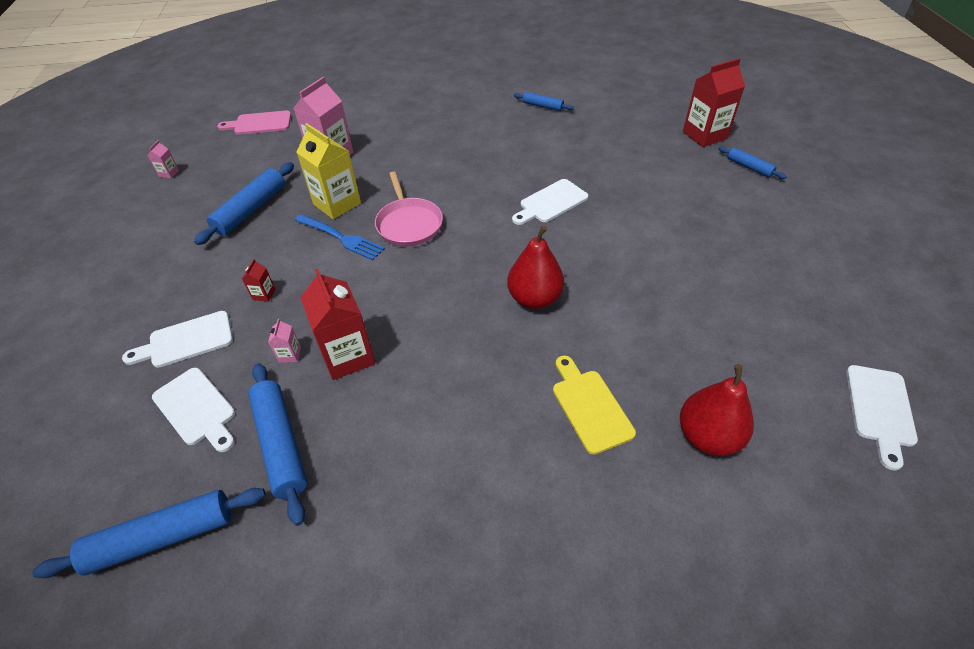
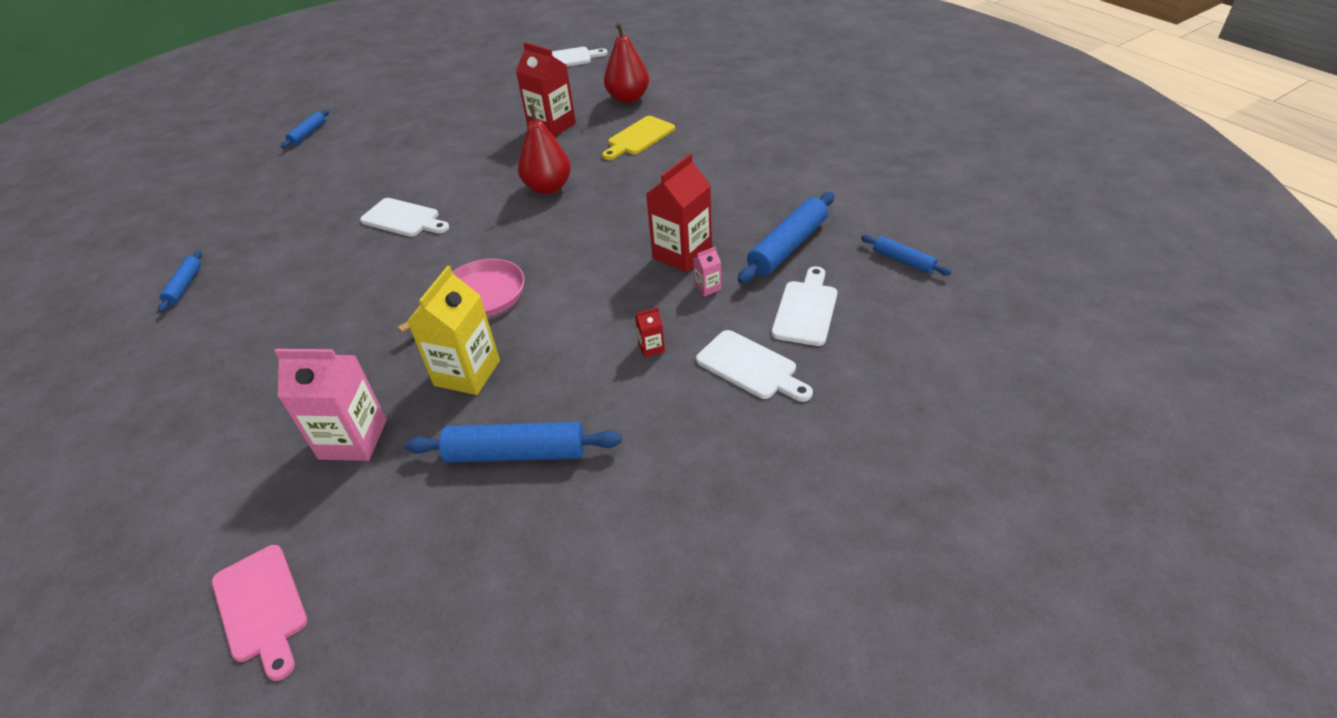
camera: 115 degrees left, 5 degrees down
blue rolling pin [32,488,266,578] -> blue rolling pin [861,235,951,275], size x0.56
pink carton [147,140,179,178] -> none
blue fork [294,214,385,260] -> none
red carton [683,58,745,147] -> red carton moved to [516,42,576,137]

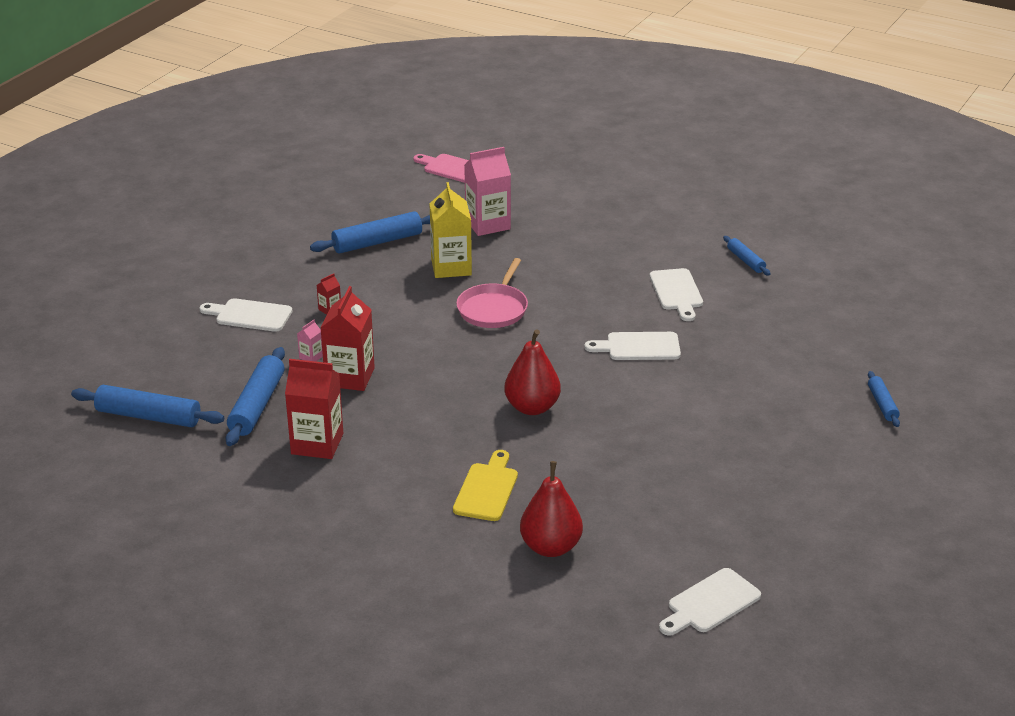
camera: 150 degrees right, 10 degrees down
red carton [516,42,576,137] -> red carton moved to [285,359,343,459]
white cutting board [772,266,837,346] -> white cutting board moved to [650,268,703,321]
blue rolling pin [861,235,951,275] -> blue rolling pin [71,385,224,427], size x1.79

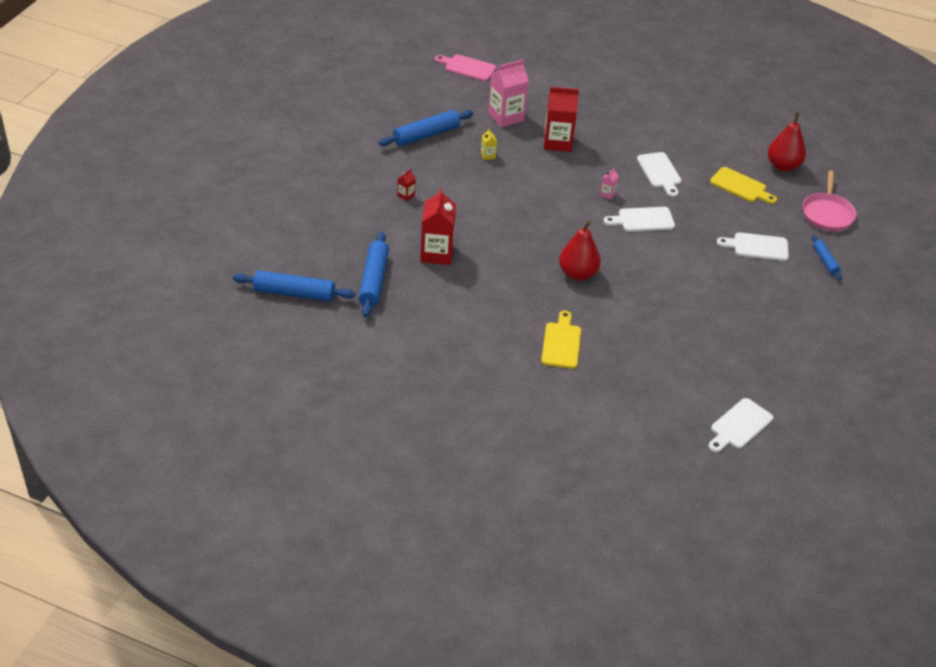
camera: 10 degrees left, 10 degrees up
white cutting board [200,298,292,332] -> white cutting board moved to [717,232,789,261]
red carton [285,359,343,459] -> red carton moved to [544,87,579,152]
pink carton [297,319,323,361] -> pink carton moved to [600,168,619,200]
yellow carton [430,182,472,278] -> yellow carton [481,129,497,160], size x0.44
pink pan [456,258,528,328] -> pink pan moved to [802,170,857,231]
red pear [520,461,583,557] -> red pear moved to [768,112,806,172]
blue rolling pin [723,236,771,276] -> none
none -> yellow cutting board [710,167,777,204]

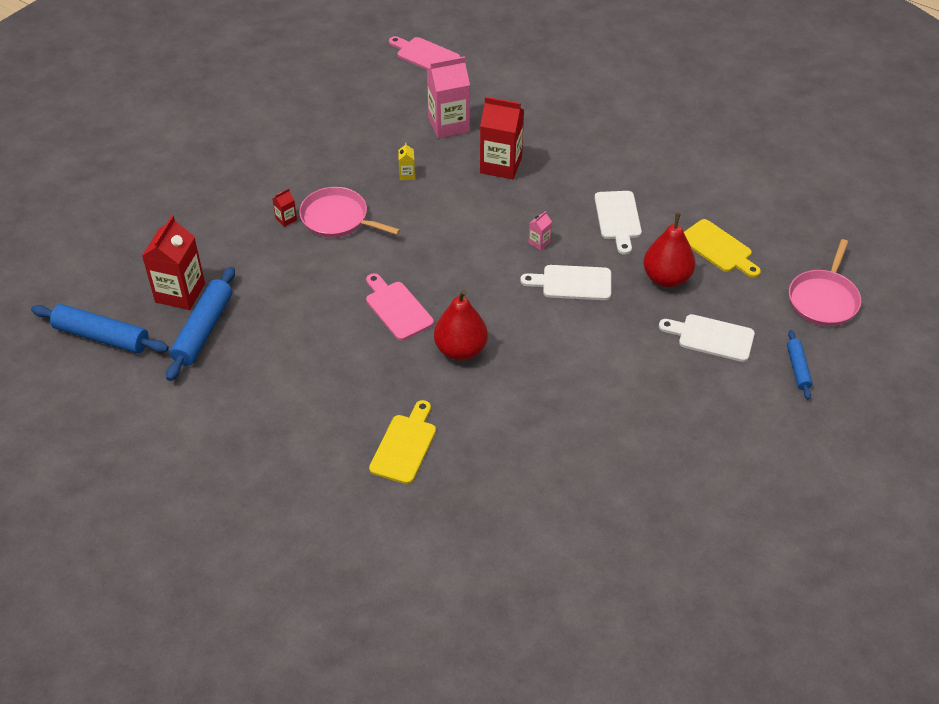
camera: 15 degrees right, 5 degrees up
blue rolling pin [379,110,473,146] -> none
red carton [420,188,456,265] -> red carton moved to [142,215,205,310]
white cutting board [708,398,773,452] -> none
red pear [768,112,806,172] -> red pear moved to [643,212,695,288]
none -> pink pan [299,187,400,238]
none -> pink cutting board [366,273,434,341]

